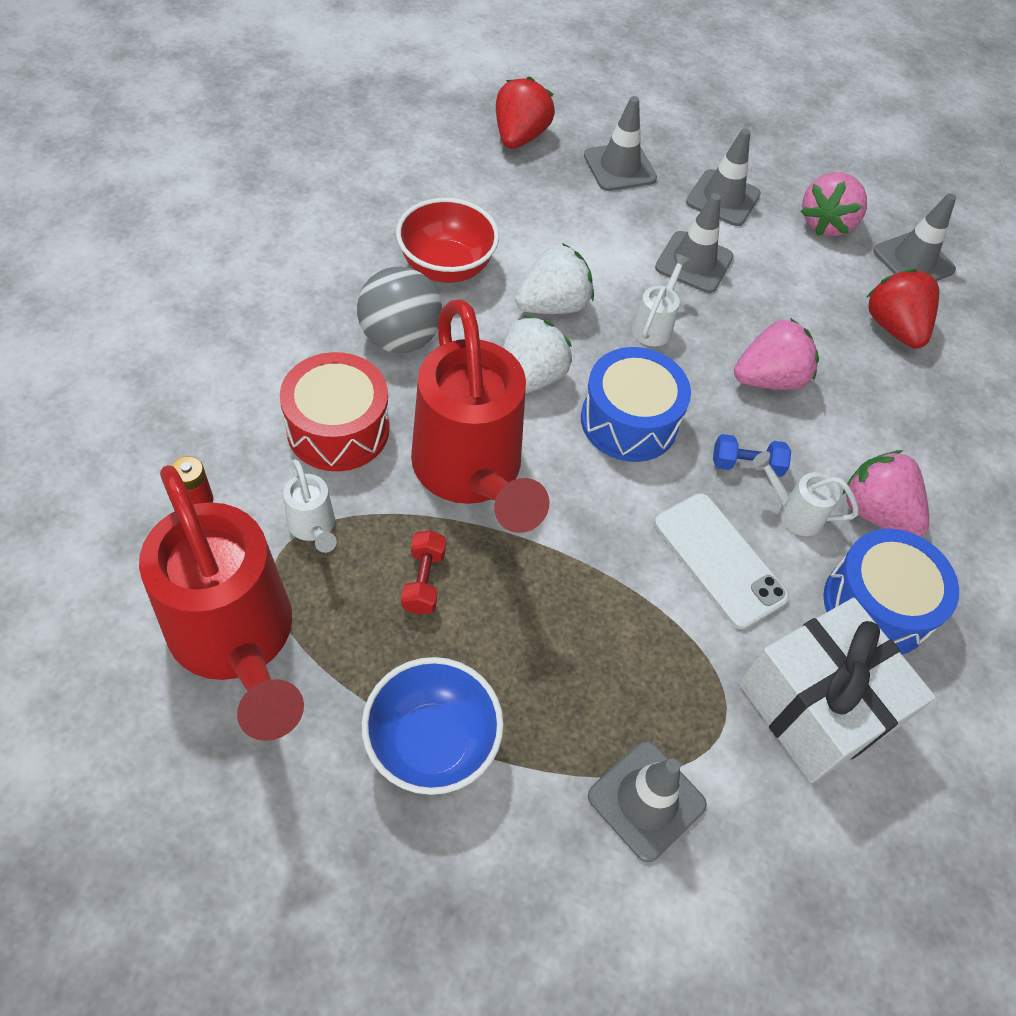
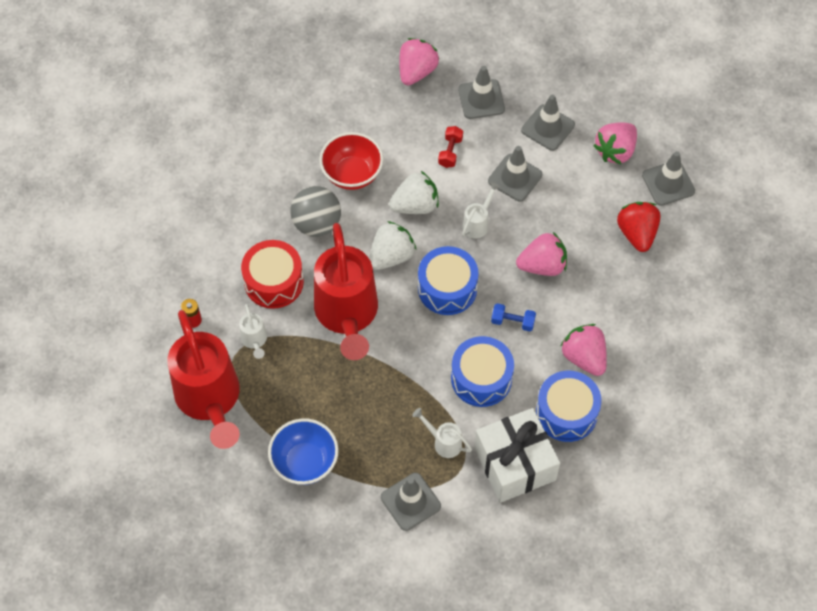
camera: 15 degrees right, 5 degrees up
red dumbbell [401,530,446,615] -> red dumbbell moved to [438,126,463,168]
red strawberry [496,77,555,149] -> pink strawberry [399,38,439,86]
white phone [654,493,789,629] -> blue drum [451,336,514,407]
white watering can [753,451,859,536] -> white watering can moved to [412,408,472,458]

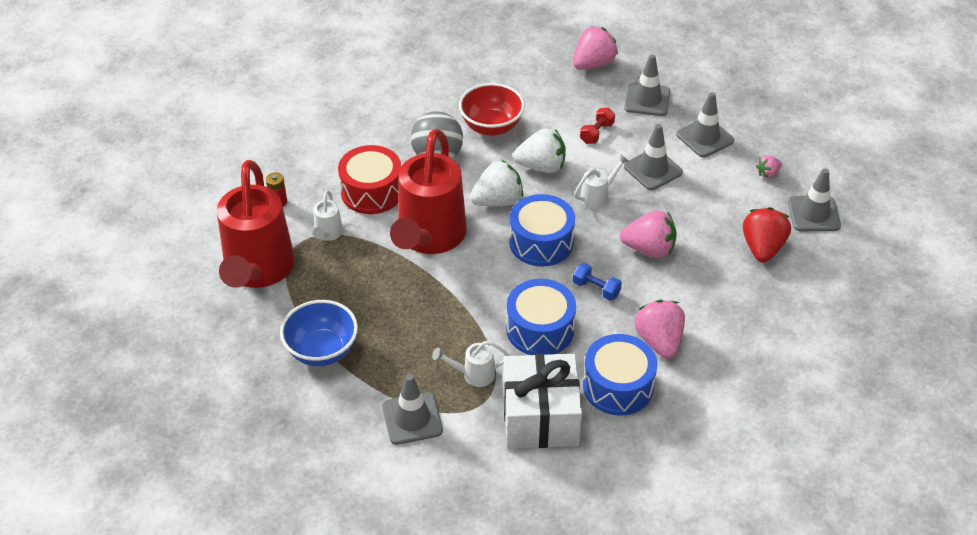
camera: 20 degrees right, 15 degrees down
white watering can [412,408,472,458] -> white watering can turned 60 degrees counterclockwise [432,341,509,387]
pink strawberry [593,122,637,164] -> pink strawberry [756,155,782,178], size x0.52

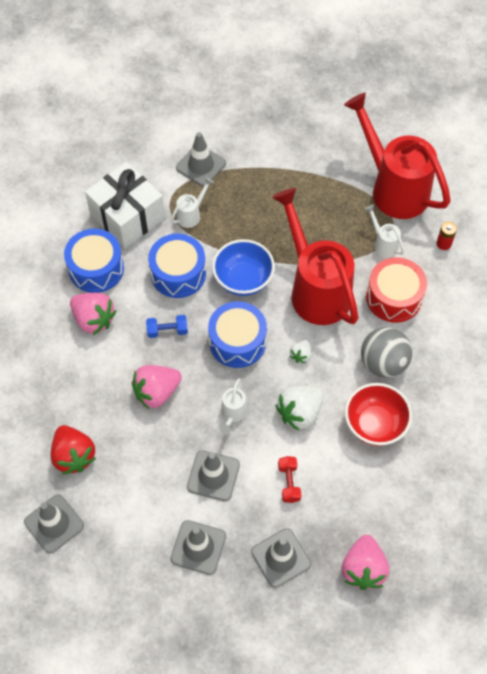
camera: 140 degrees right, 15 degrees up
blue bowl [280,300,358,366] -> blue bowl moved to [212,239,275,296]
white strawberry [470,160,523,206] -> white strawberry [290,340,311,363], size x0.52
pink strawberry [756,155,782,178] -> none

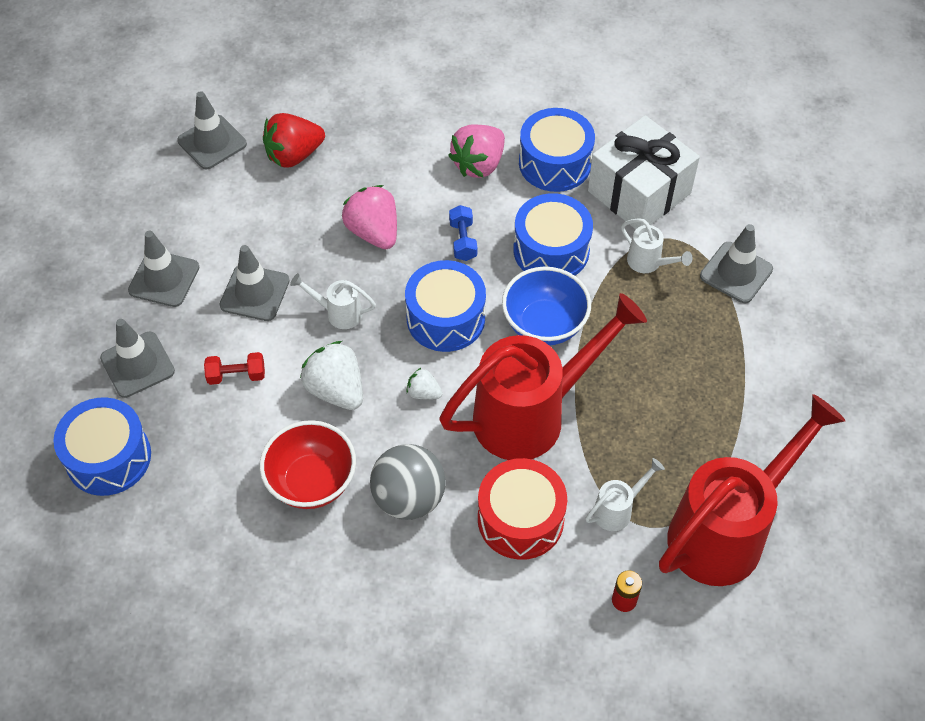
camera: 90 degrees right, 5 degrees down
pink strawberry [342,535,389,590] -> blue drum [53,397,151,496]

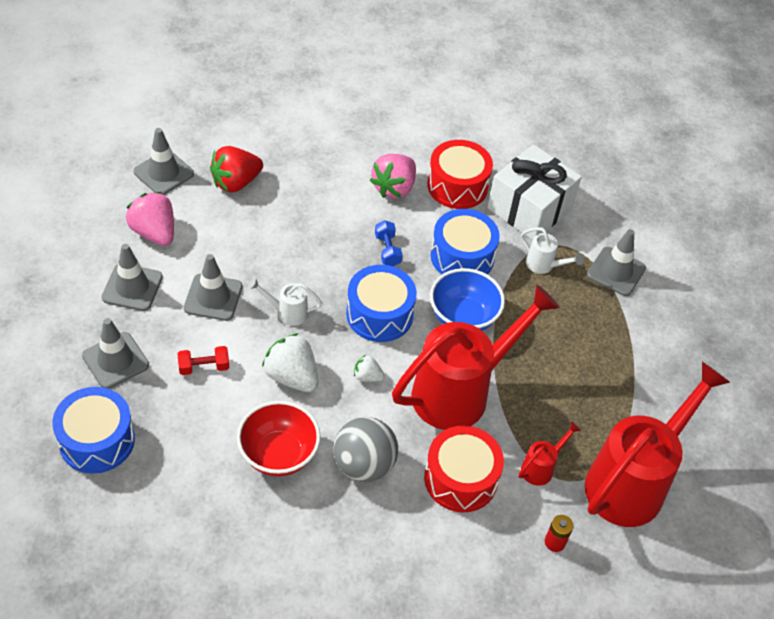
camera: 10 degrees left, 5 degrees down
pink strawberry [342,185,397,249] -> pink strawberry moved to [126,192,174,246]
blue drum [519,108,595,192] -> red drum [427,140,493,209]
white watering can [585,458,665,531] -> red watering can [518,422,581,486]

